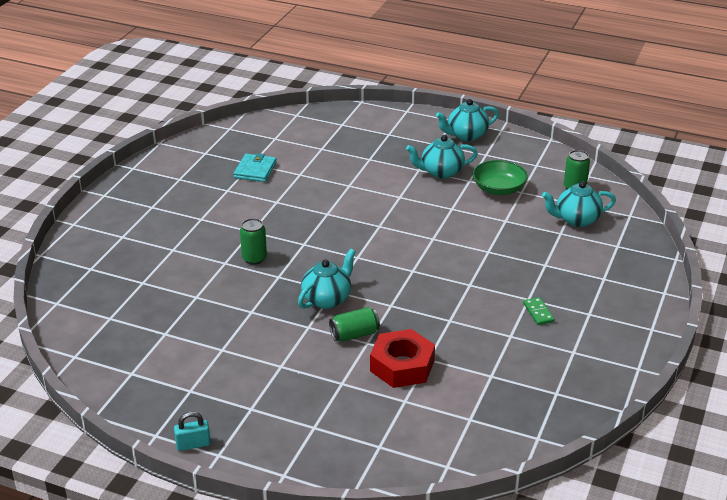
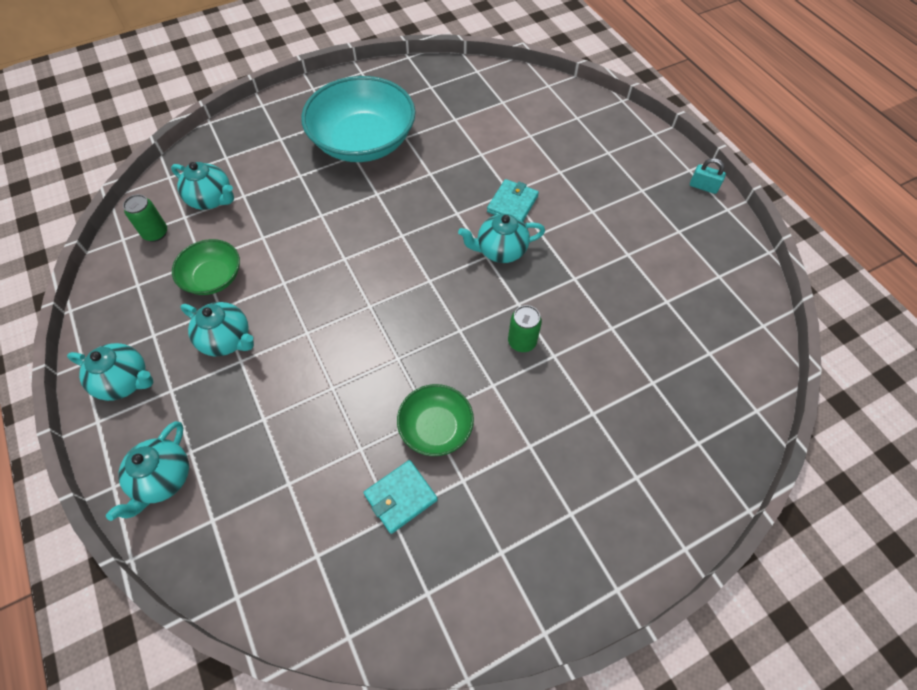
camera: 140 degrees left, 25 degrees up
green can [329,307,380,342] -> turquoise wallet [487,179,539,221]
red nut [370,329,435,388] -> none
green domino [523,297,555,325] -> turquoise bowl [301,76,415,162]
none -> turquoise teapot [106,421,189,521]
none -> green bowl [397,384,474,456]

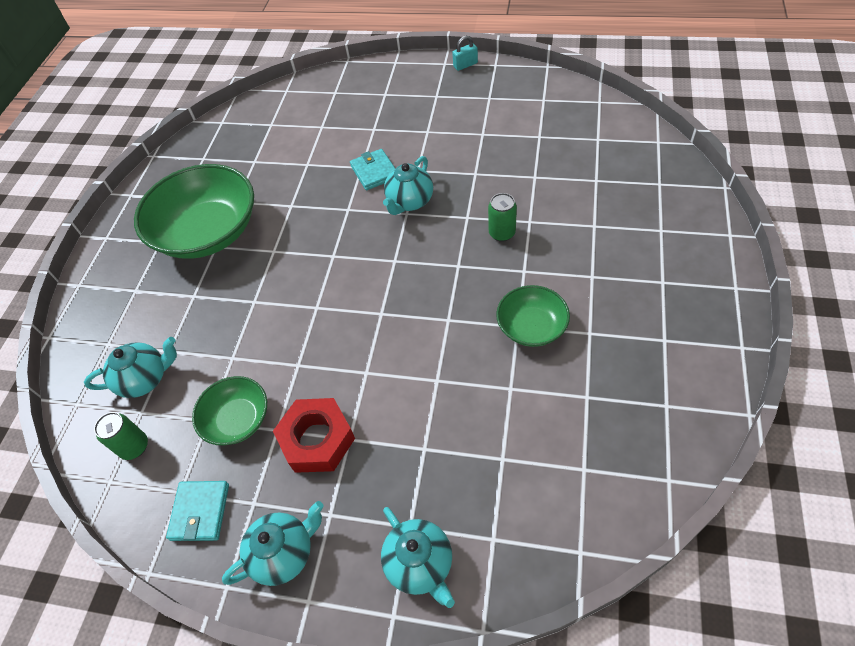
camera: 45 degrees left, 5 degrees down
turquoise teapot [180,302,254,356] -> red nut [273,398,355,473]
turquoise bowl [301,76,415,162] -> green bowl [134,164,254,259]
turquoise wallet [363,460,438,534] -> turquoise wallet moved to [166,481,229,541]

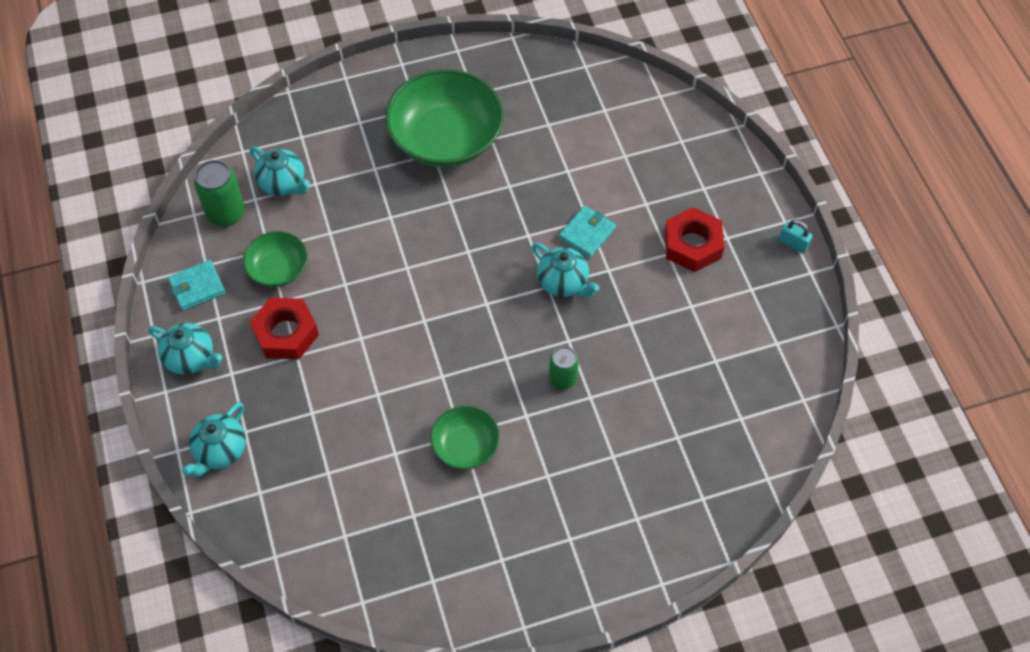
camera: 55 degrees right, 5 degrees up
green can [94,412,148,460] -> green can [194,160,245,226], size x1.52
turquoise teapot [383,156,433,215] -> turquoise teapot turned 135 degrees counterclockwise [532,243,599,297]
none -> red nut [664,207,724,272]

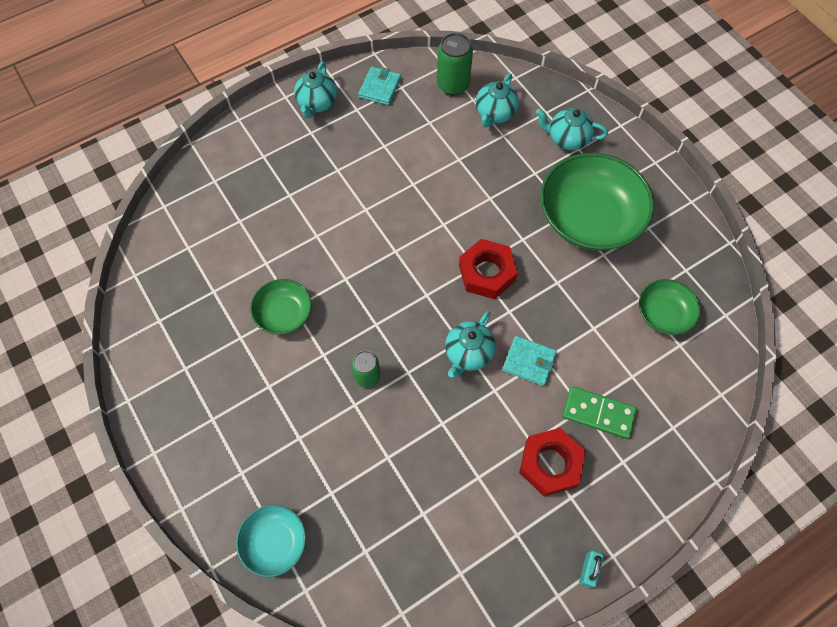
camera: 75 degrees right, 5 degrees up
turquoise wallet [168,260,225,311] -> turquoise wallet turned 60 degrees clockwise [358,66,401,105]
turquoise teapot [182,402,246,477] -> turquoise teapot moved to [536,108,608,150]
green bowl [243,231,308,287] -> green bowl moved to [639,279,701,335]
red nut [250,297,319,360] -> red nut moved to [459,239,518,299]
none -> turquoise bowl [236,505,306,577]
none -> green domino [562,386,637,439]

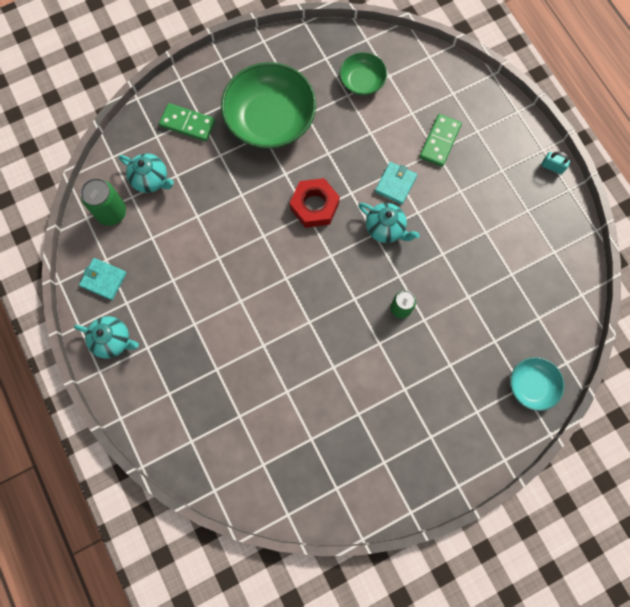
camera: 85 degrees left, 10 degrees up
green bowl [250,279,312,335] -> none
red nut [519,428,586,497] -> none
turquoise teapot [536,108,608,150] -> green domino [159,103,215,142]

